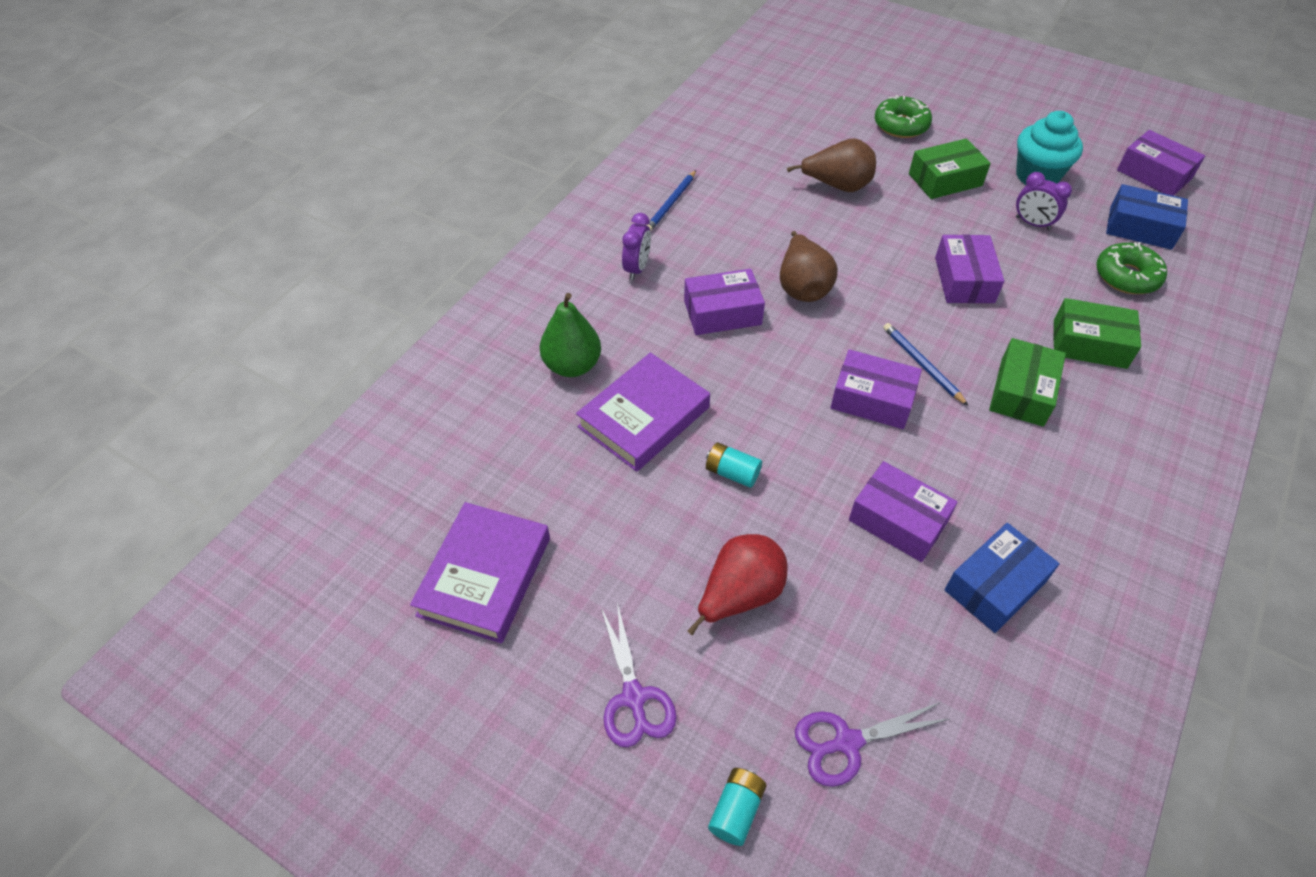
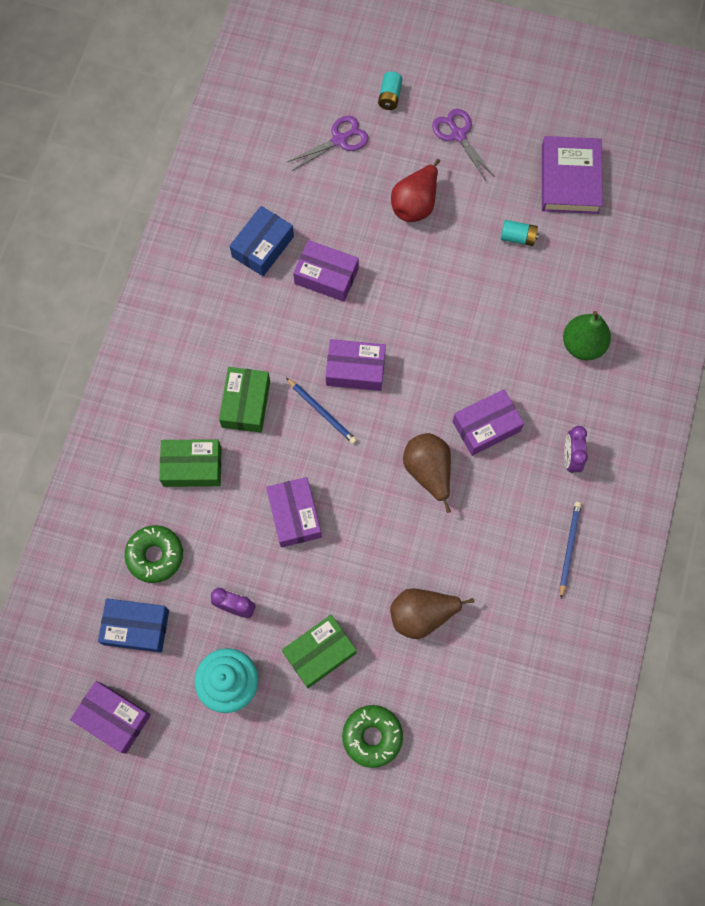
camera: 165 degrees right, 20 degrees up
purple book [576,353,710,472] -> none
turquoise battery [706,442,762,488] -> turquoise battery moved to [501,220,539,246]

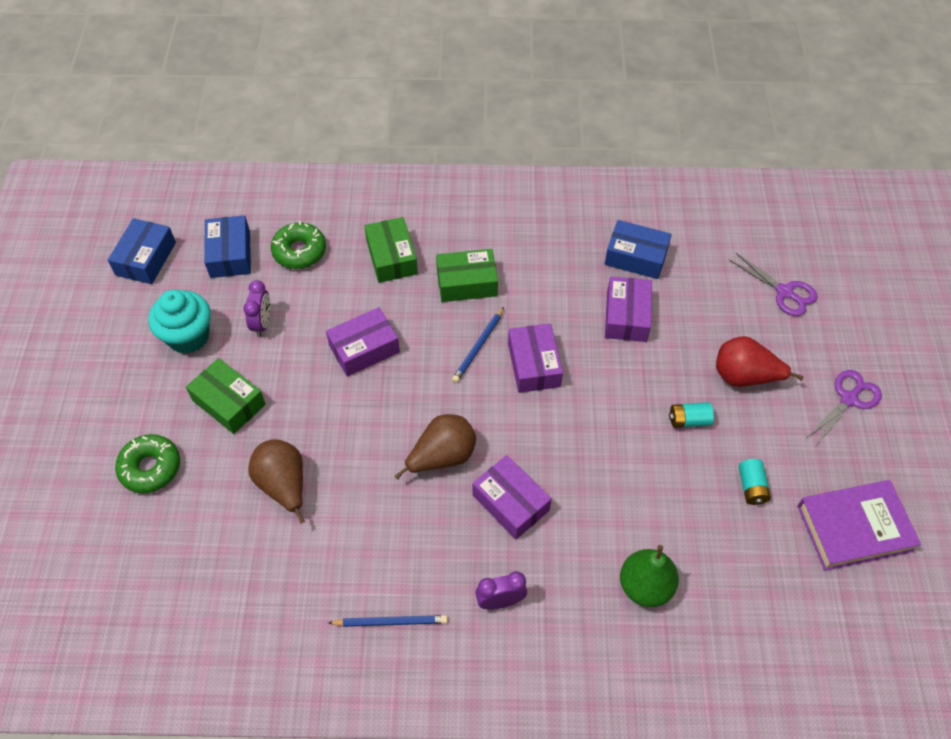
camera: 75 degrees right, 15 degrees down
purple box [70,681,151,753] -> blue box [108,218,176,284]
turquoise battery [378,71,403,110] -> turquoise battery moved to [669,402,714,428]

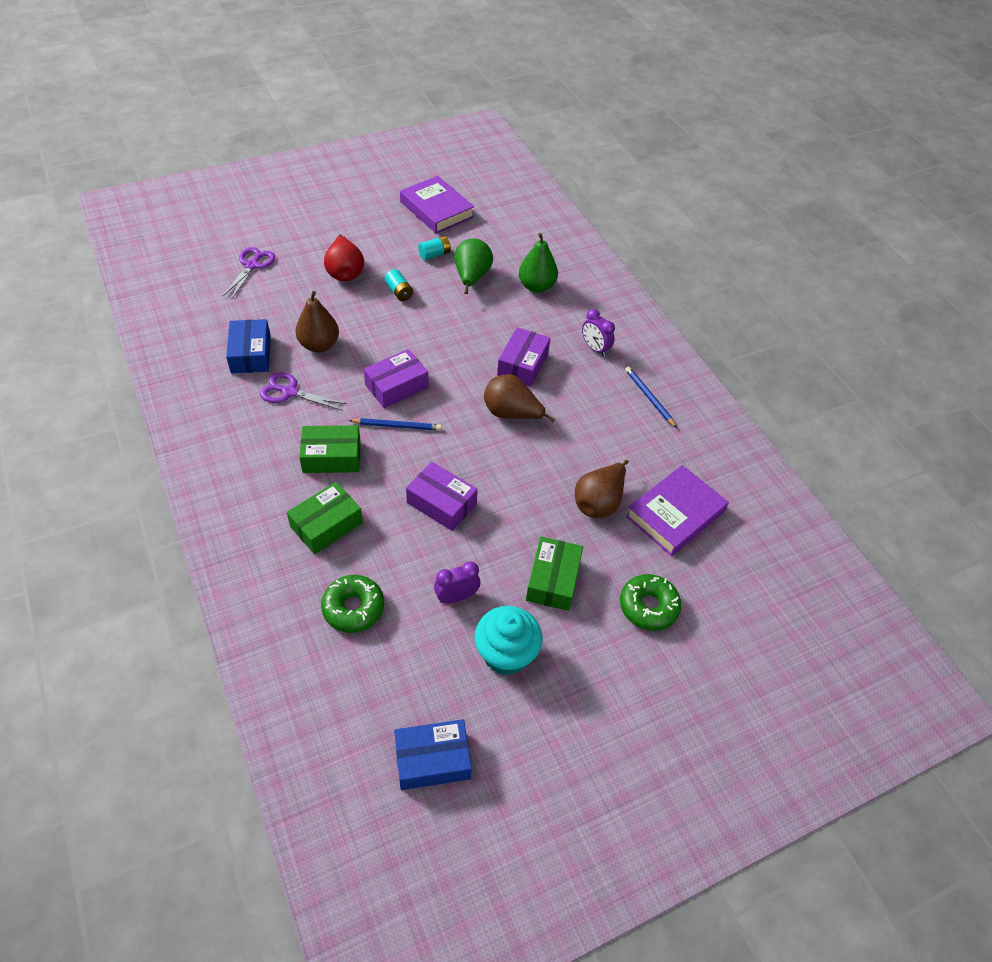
camera: 120 degrees left, 5 degrees down
blue box [204,215,251,278] -> none
green box [436,249,498,302] -> green box turned 60 degrees counterclockwise [299,425,361,473]
purple box [605,276,652,342] -> brown pear [295,291,339,352]
purple scissors [806,370,882,446] -> purple scissors moved to [260,372,347,411]
none -> green pear [454,239,493,294]
none -> purple book [626,465,729,556]

